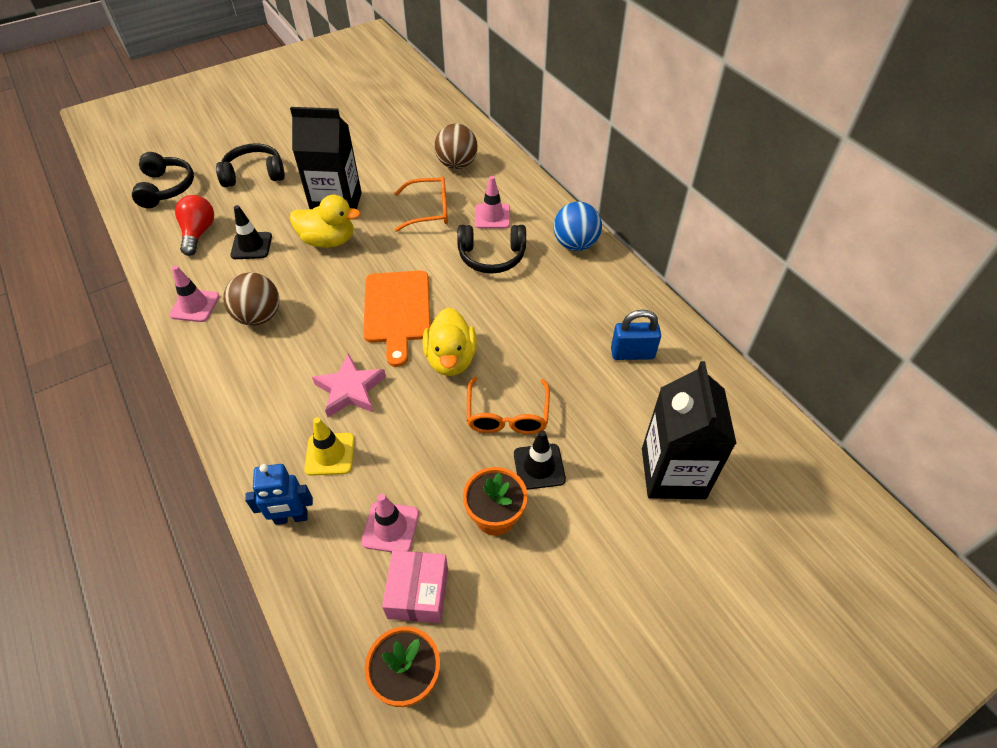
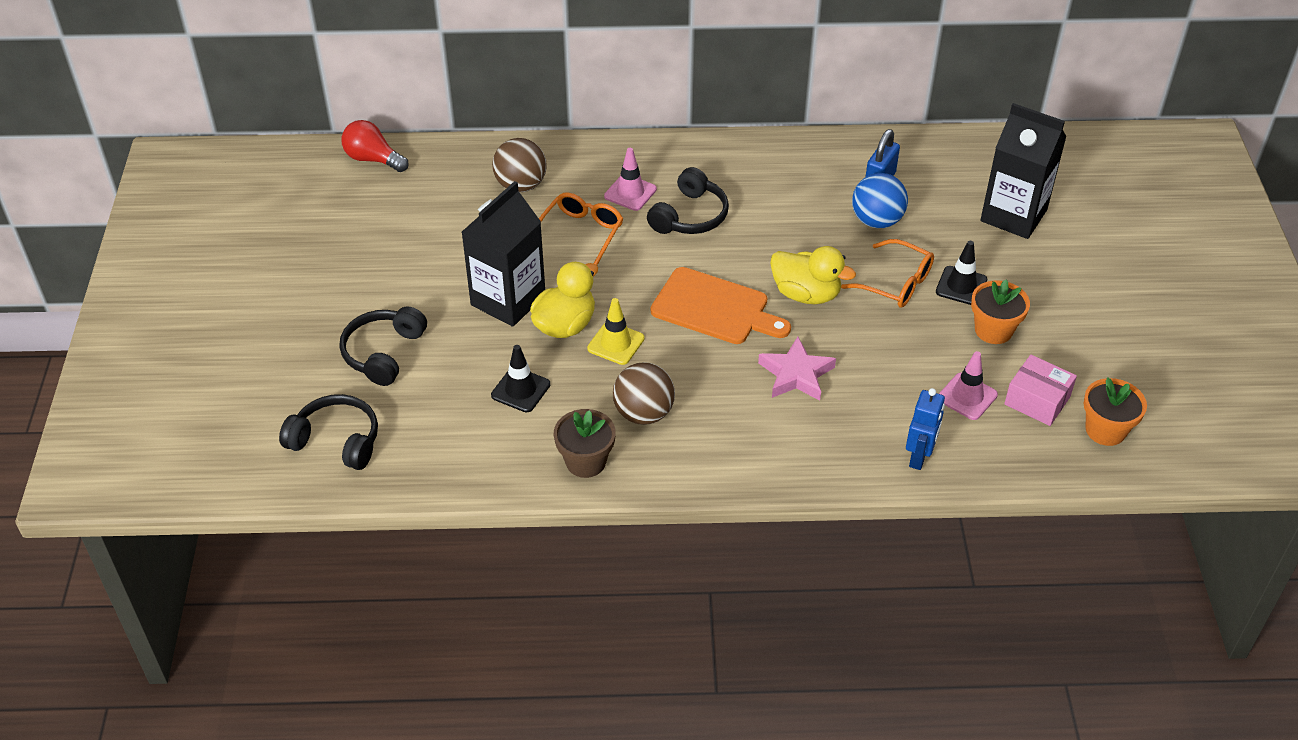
camera: 60 degrees left, 5 degrees down
pink traffic cone [169,266,220,322] -> brown flower pot [554,409,616,478]
red light bulb [175,195,214,256] -> red light bulb moved to [341,120,409,172]
yellow traffic cone [304,417,355,476] -> yellow traffic cone moved to [587,298,645,365]
blue ball [554,202,602,251] -> blue ball moved to [852,173,908,228]

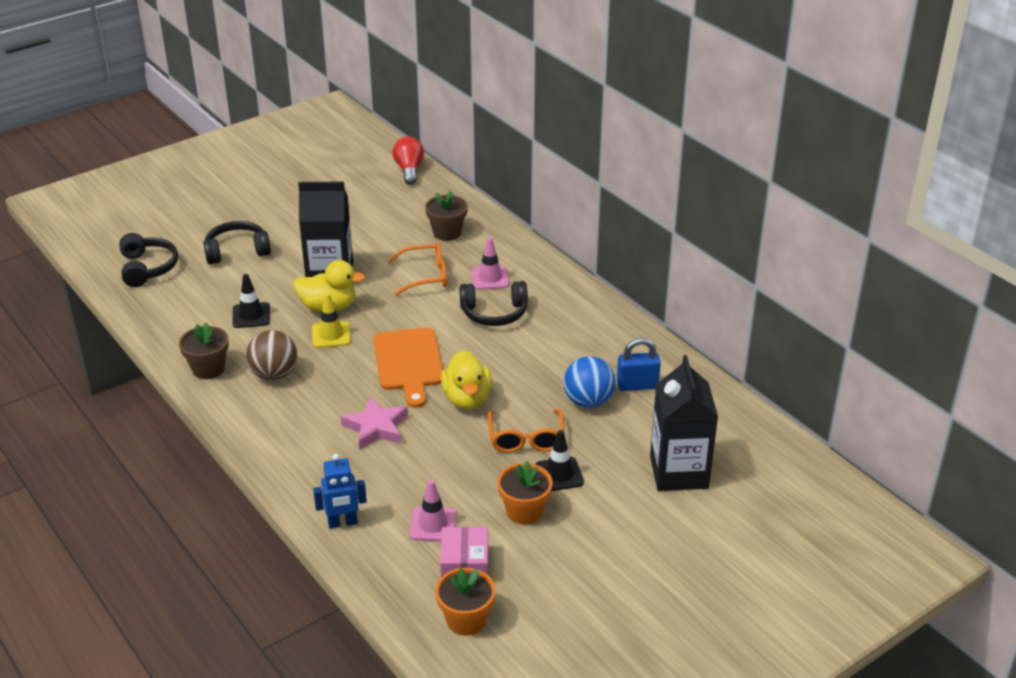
camera: 55 degrees right, 10 degrees down
brown ball [492,138,547,192] -> brown flower pot [425,191,468,241]

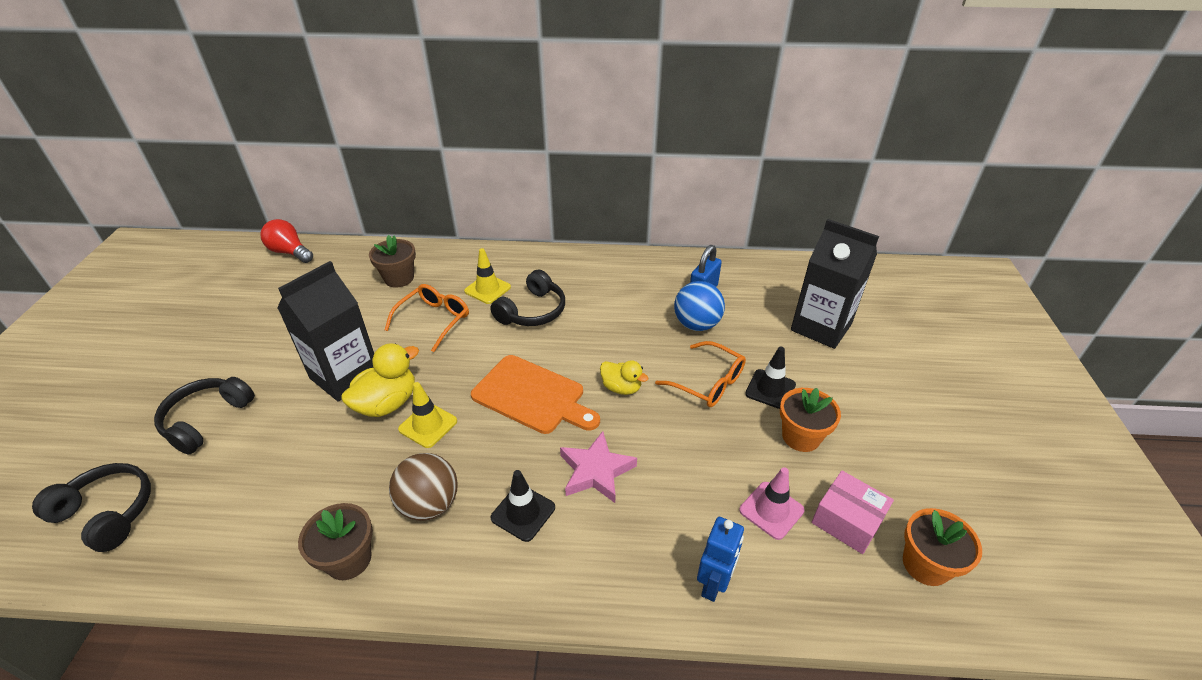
camera: 50 degrees left, 5 degrees up
black traffic cone [232,274,270,328] -> black traffic cone moved to [491,470,555,542]
yellow duck [441,350,492,409] -> yellow duck [600,361,648,395], size x0.63
pink traffic cone [472,237,509,290] -> yellow traffic cone [464,248,511,304]

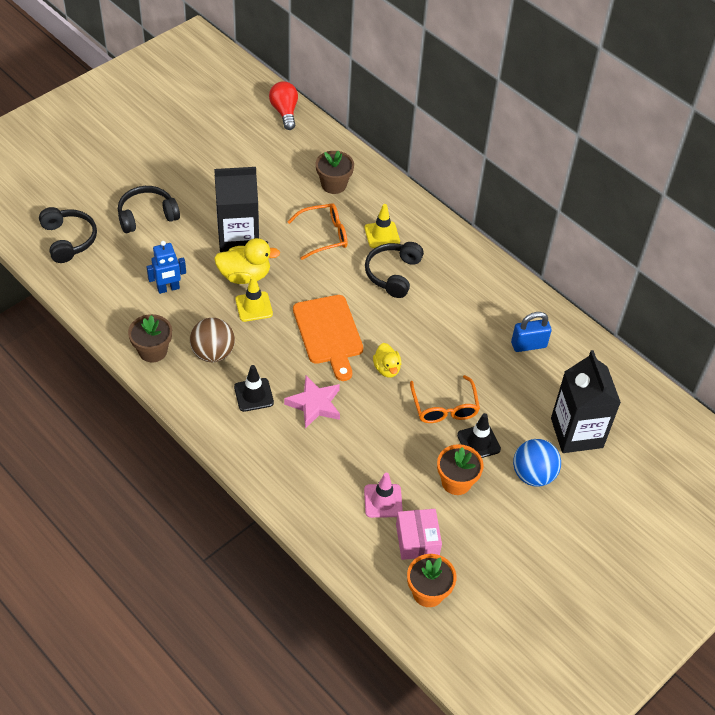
camera: 40 degrees right, 10 degrees up
black headphones [490,270,565,326] -> black headphones turned 120 degrees clockwise [365,242,424,298]
blue ball [674,281,725,331] -> blue ball moved to [513,439,561,487]
blue robot [697,517,744,602] -> blue robot moved to [146,241,186,294]

